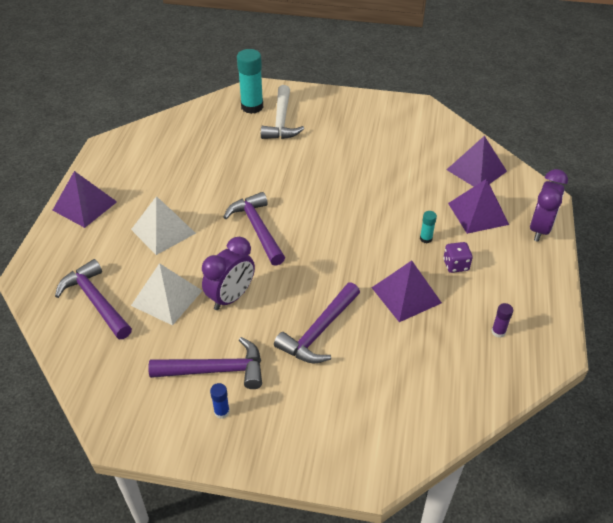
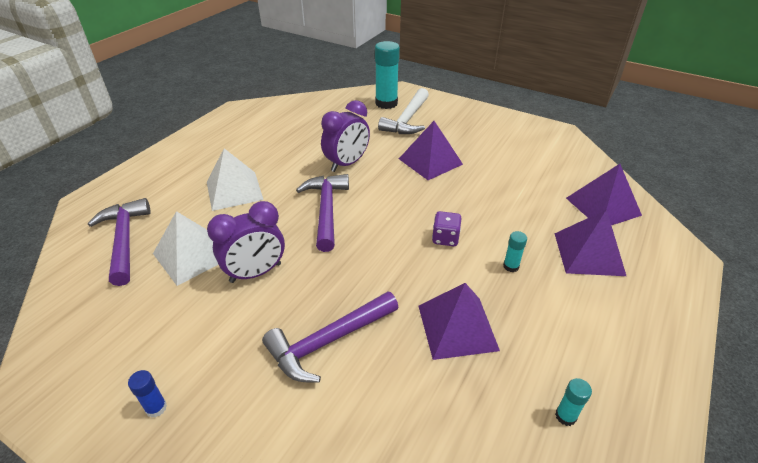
camera: 20 degrees right, 5 degrees down
purple pyramid [53,171,117,228] -> purple pyramid moved to [399,121,463,180]
purple hammer [149,337,262,389] -> none
purple dice [443,242,472,273] -> purple dice moved to [432,211,461,246]
purple glue stick [491,303,513,338] -> turquoise glue stick [555,378,592,426]
purple clock [530,169,568,242] -> purple clock moved to [321,100,370,172]

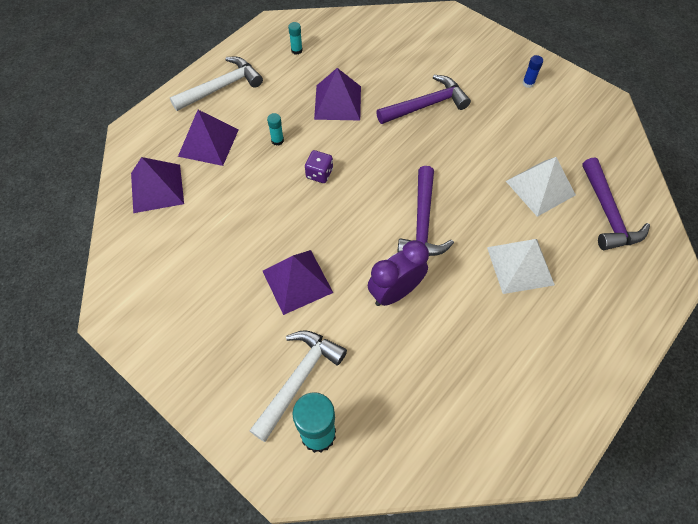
camera: 170 degrees left, 20 degrees up
purple clock [207,201,285,283] -> none
none -> white hammer [170,57,263,111]

